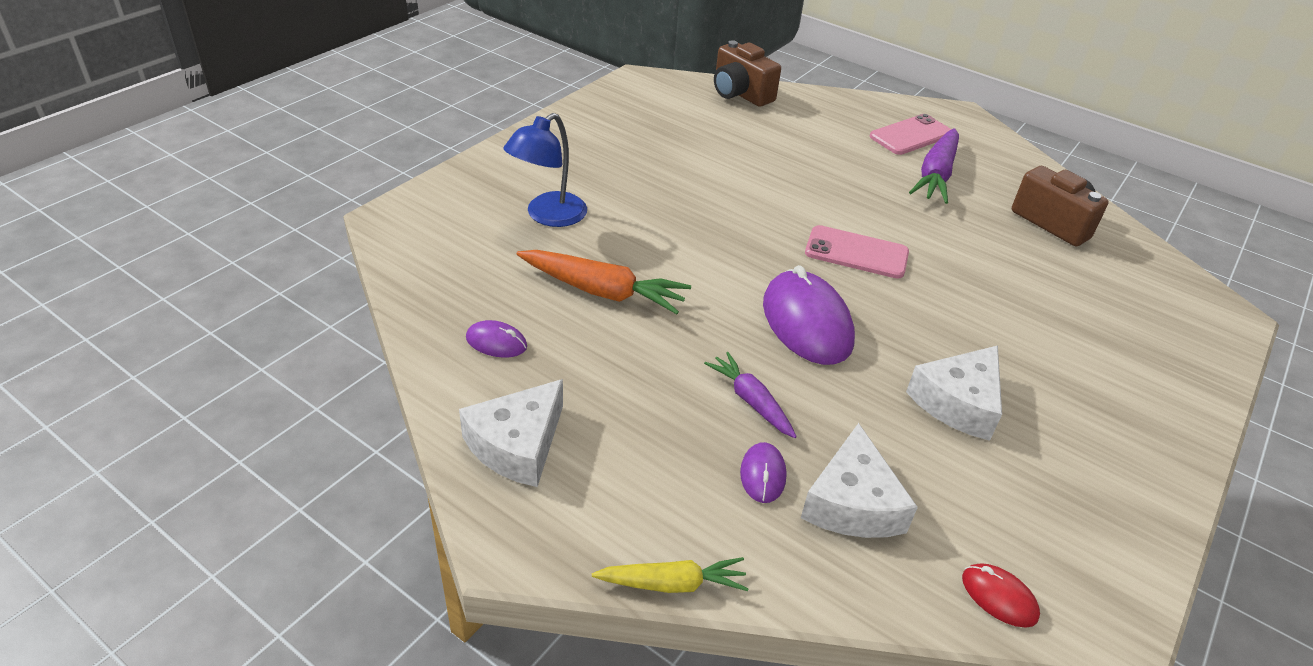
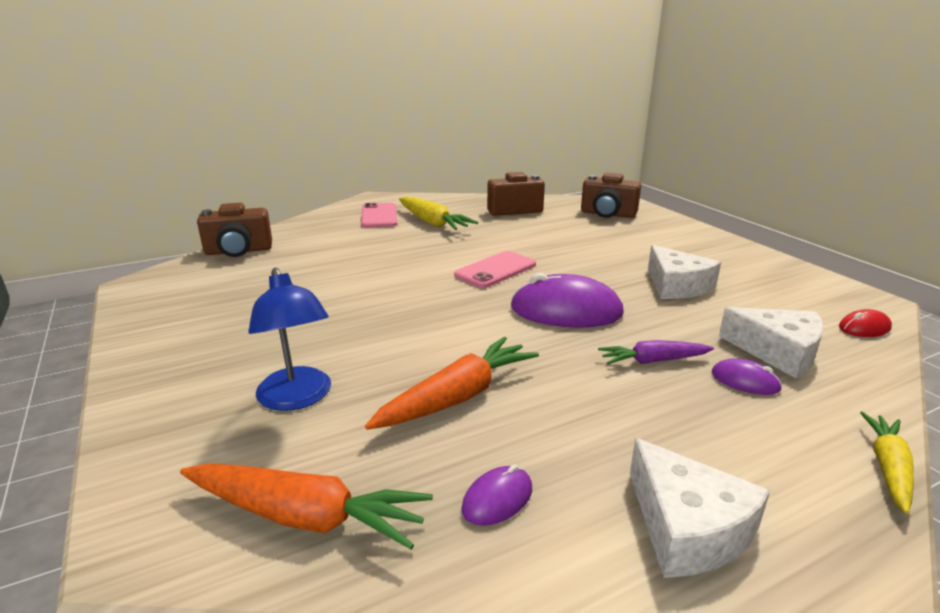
camera: 60 degrees left, 15 degrees down
purple carrot [909,128,959,204] -> yellow carrot [399,196,478,230]
none -> orange carrot [180,463,433,549]
none -> brown camera [581,172,641,218]

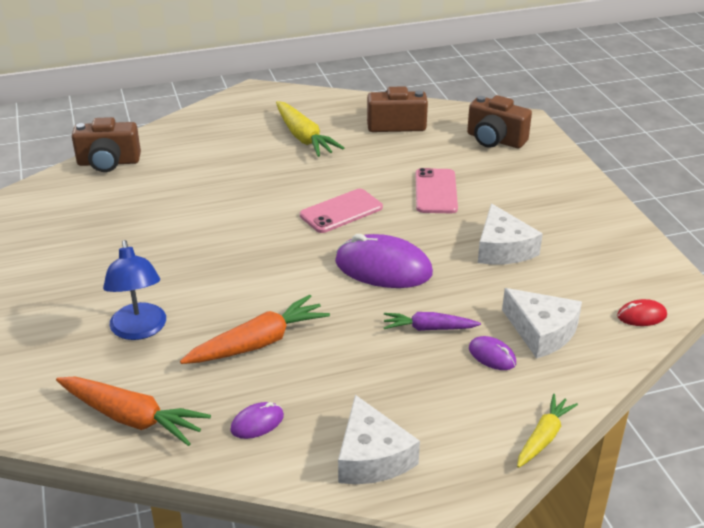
camera: 10 degrees right, 10 degrees up
pink phone [361,203,397,228] -> pink phone moved to [416,168,458,213]

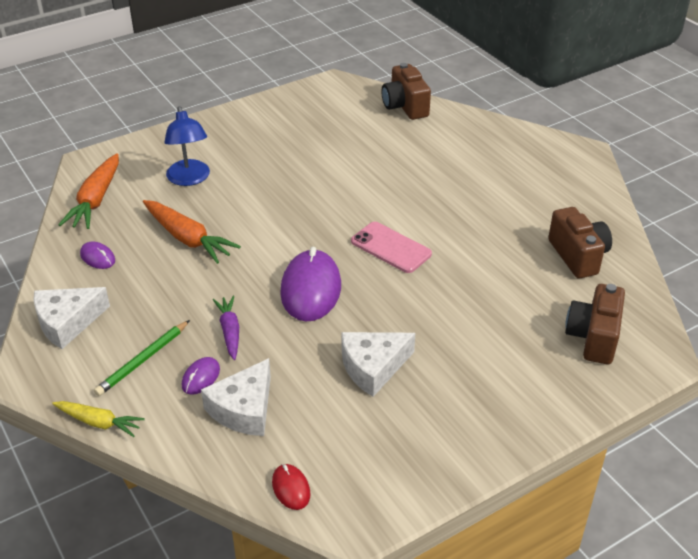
camera: 75 degrees right, 5 degrees up
blue lamp [103,240,166,340] -> blue lamp turned 75 degrees counterclockwise [164,106,210,186]
yellow carrot [276,101,344,157] -> none
pink phone [416,168,458,213] -> none
none -> green pencil [94,320,190,396]

